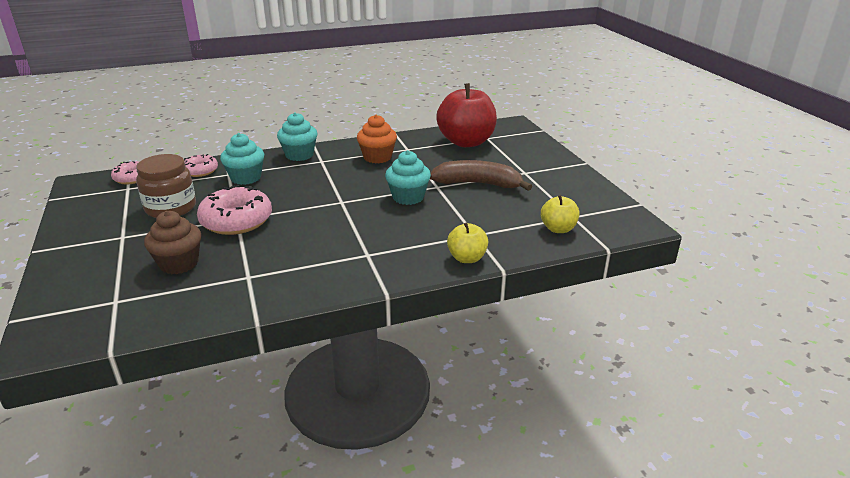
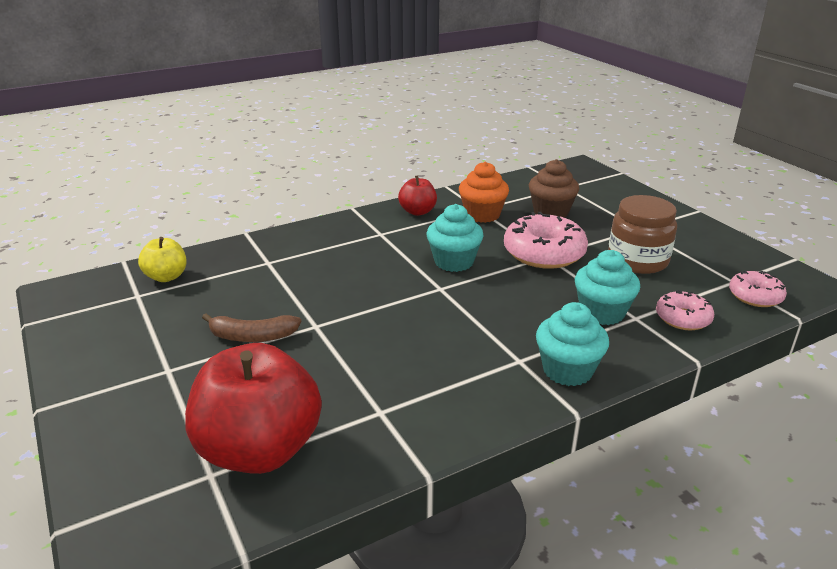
camera: 170 degrees right, 0 degrees up
orange cupcake [357,115,397,163] -> orange cupcake moved to [459,162,509,223]
turquoise cupcake [385,150,431,205] -> turquoise cupcake moved to [427,204,484,272]
brown banana [430,160,532,191] -> brown banana [202,313,301,342], size x0.66
yellow apple [447,222,488,263] -> none
none -> red apple [398,175,437,216]

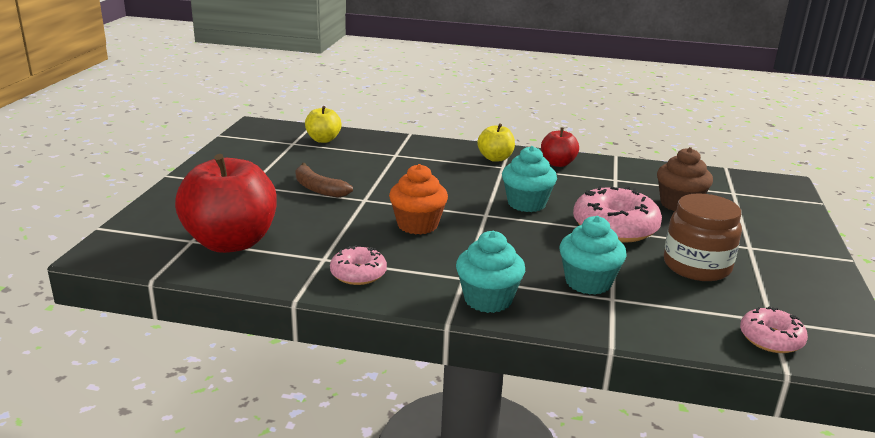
camera: 40 degrees right, 5 degrees down
orange cupcake [459,162,509,223] -> orange cupcake moved to [389,164,448,235]
pink donut [656,290,714,330] -> pink donut moved to [330,245,387,285]
none -> yellow apple [477,123,515,162]

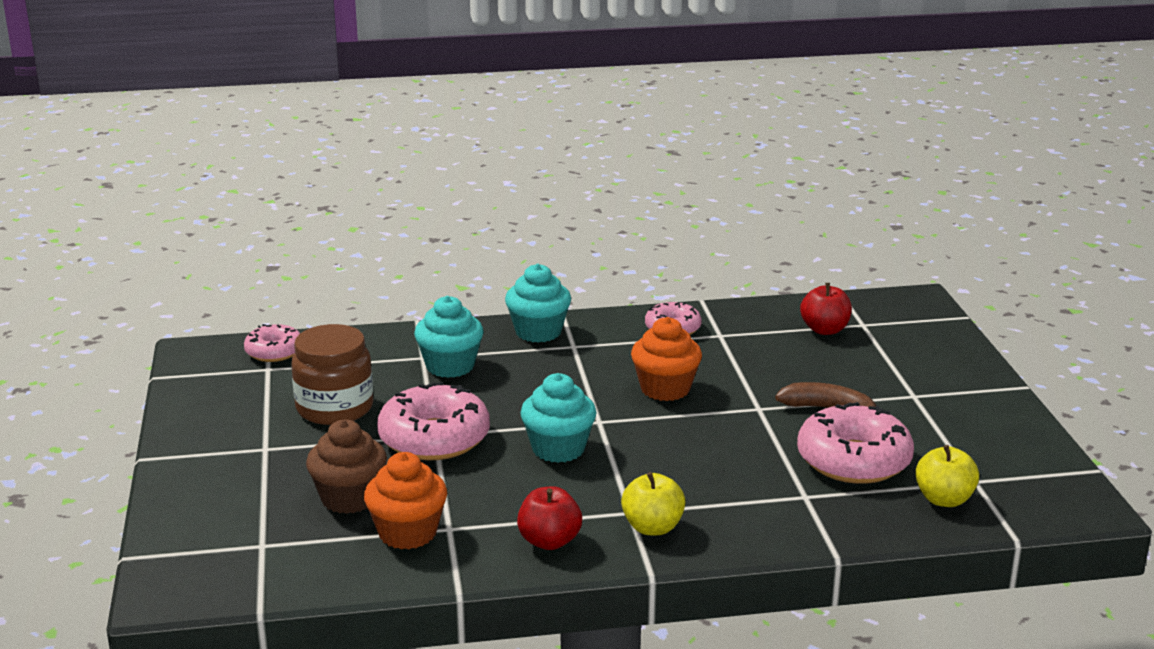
camera: 160 degrees right, 0 degrees up
red apple [175,154,277,253] -> red apple [800,283,852,335], size x0.49
none -> orange cupcake [364,452,447,549]
none -> pink donut [797,402,914,484]

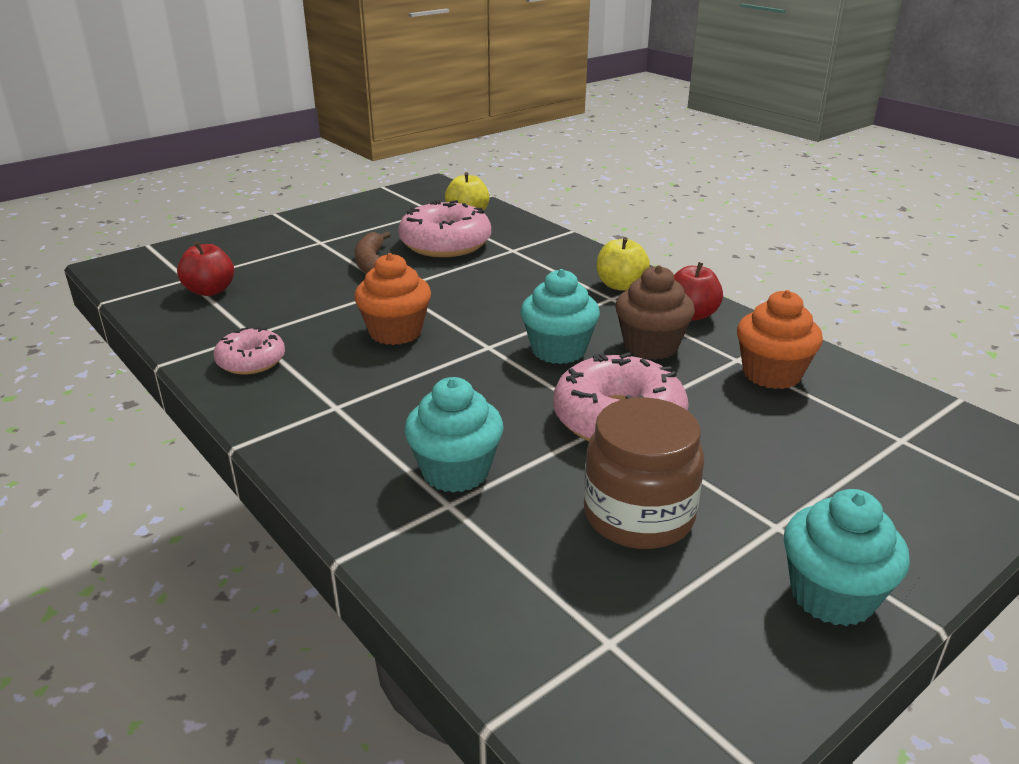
camera: 120 degrees left, 5 degrees up
pink donut [244,324,300,362] -> none
brown cupcake [306,420,387,514] -> brown cupcake moved to [616,265,695,360]
turquoise cupcake [505,264,571,343] -> turquoise cupcake moved to [784,489,910,626]

